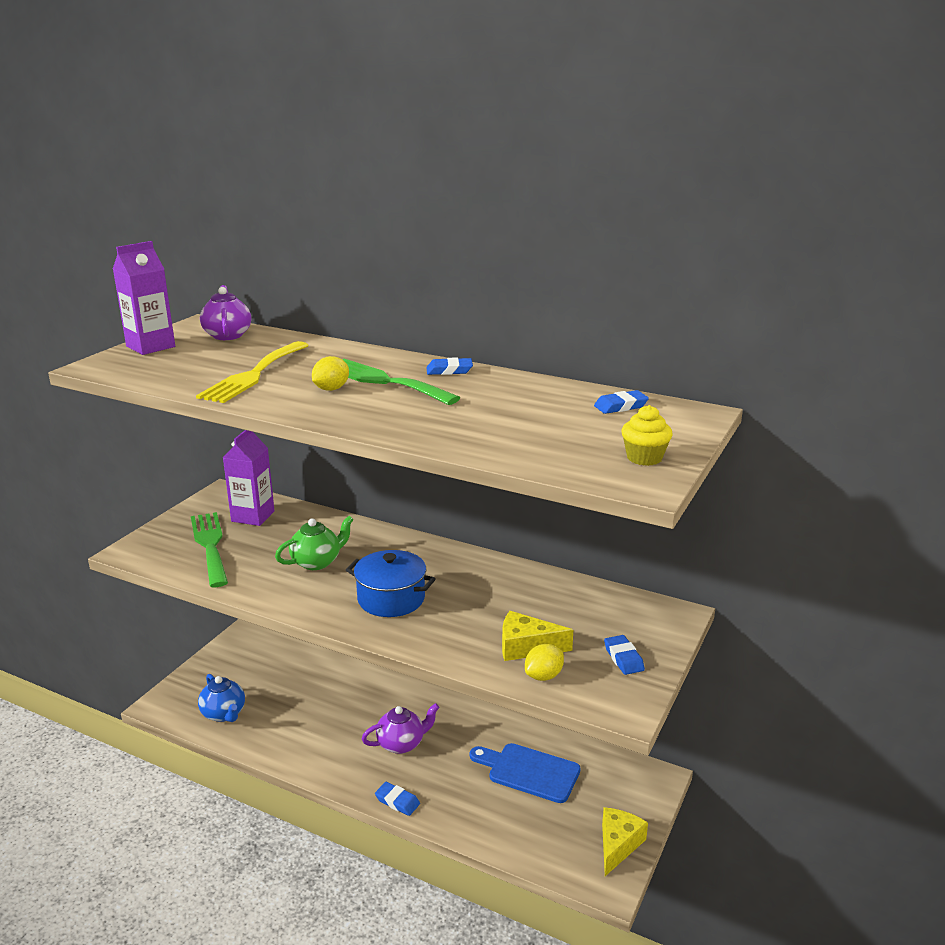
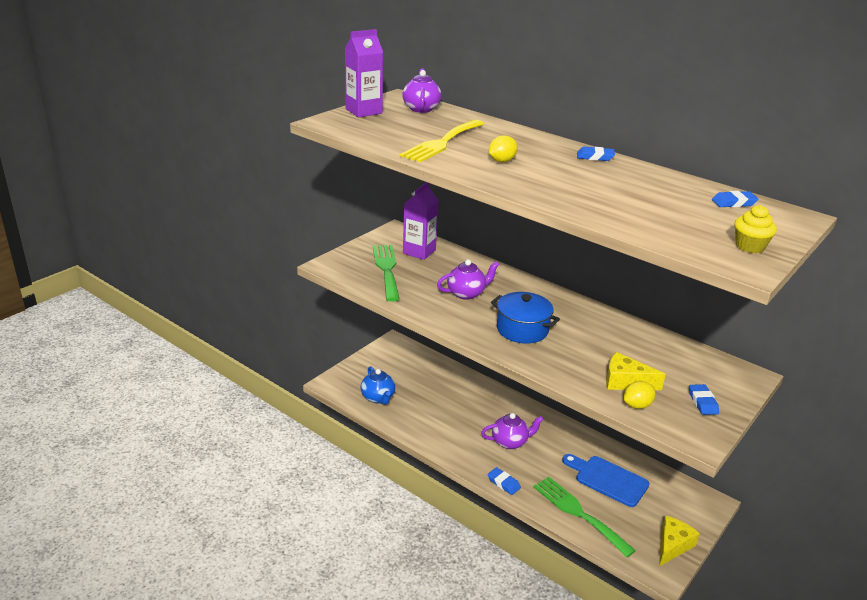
camera: 10 degrees right, 5 degrees up
green teapot [275,516,354,570] -> purple teapot [437,259,499,300]
green fork [342,359,460,405] -> green fork moved to [533,477,636,557]

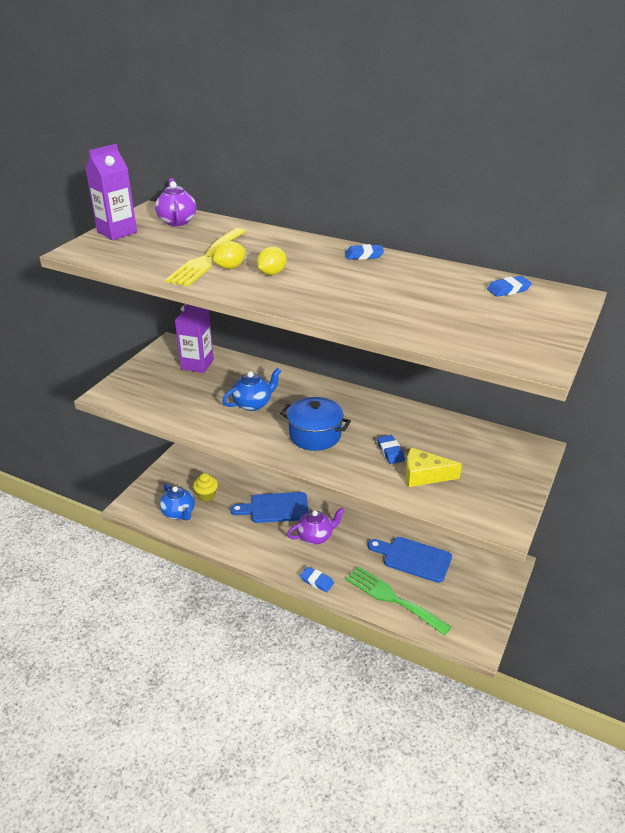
camera: 10 degrees left, 5 degrees up
green fork [373,245,400,301] -> none
purple teapot [437,259,499,300] -> blue teapot [222,368,281,411]
yellow lemon [624,381,656,409] -> yellow lemon moved to [213,241,246,269]
yellow cheese [659,516,700,566] -> none
blue eraser [689,384,719,415] -> blue eraser moved to [377,435,405,464]
yellow cupcake [735,205,777,253] -> yellow cupcake moved to [193,473,218,501]
none -> blue cutting board [230,492,309,523]

